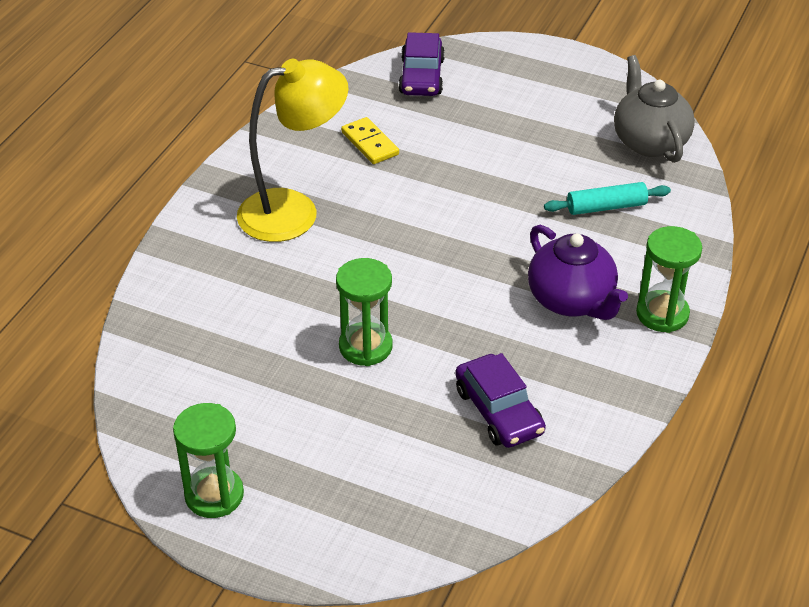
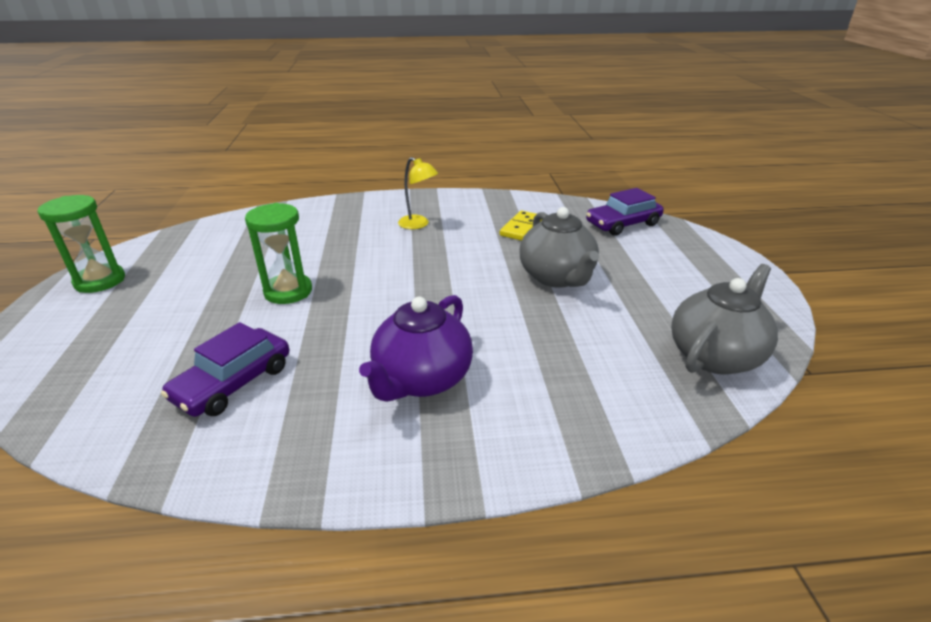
camera: 60 degrees right, 10 degrees down
yellow lamp [237,59,348,242] -> yellow lamp [398,157,438,229], size x0.49
turquoise rolling pin [544,182,671,215] -> none
green hourglass [636,226,702,333] -> none
none -> grey teapot [519,207,599,288]

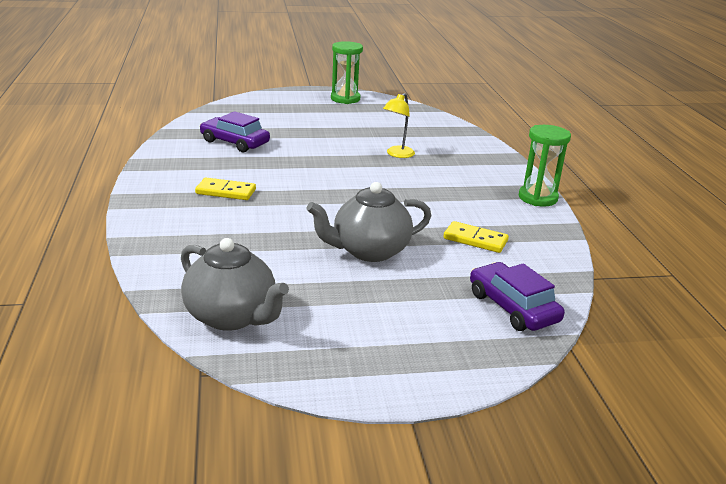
camera: 85 degrees right, 5 degrees down
green hourglass [245,203,312,304] -> green hourglass moved to [519,125,571,207]
purple teapot [359,295,473,402] -> yellow domino [195,178,256,200]
yellow lamp [398,157,438,229] -> yellow lamp moved to [383,93,415,158]

